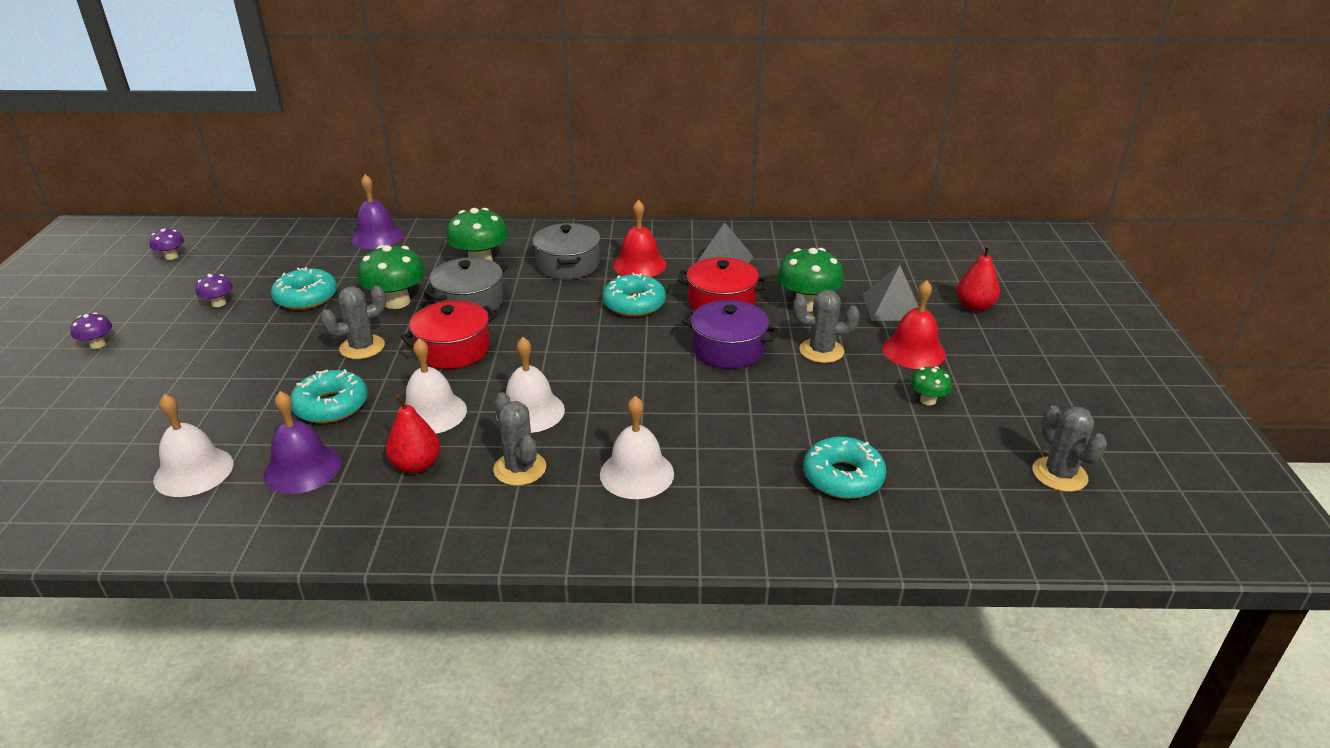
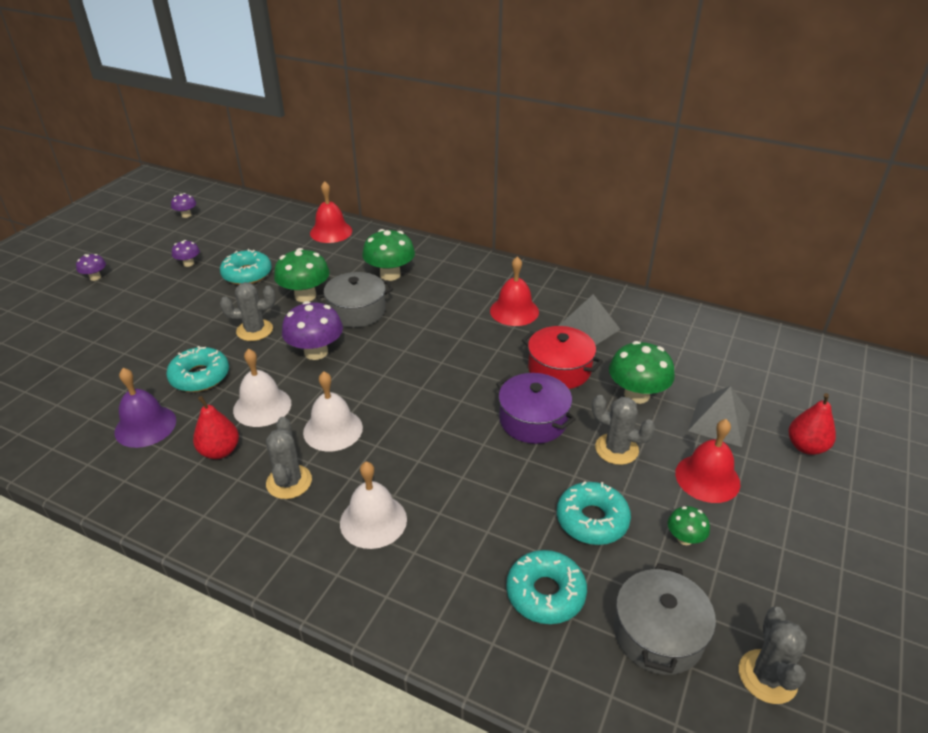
camera: 25 degrees right, 5 degrees up
white bell [153,394,233,497] -> none
purple bell [351,174,404,249] -> red bell [310,181,352,243]
red pot [401,300,497,369] -> purple mushroom [282,301,343,360]
grey pot [533,223,600,279] -> grey pot moved to [614,563,716,675]
turquoise donut [603,273,666,317] -> turquoise donut moved to [557,481,631,545]

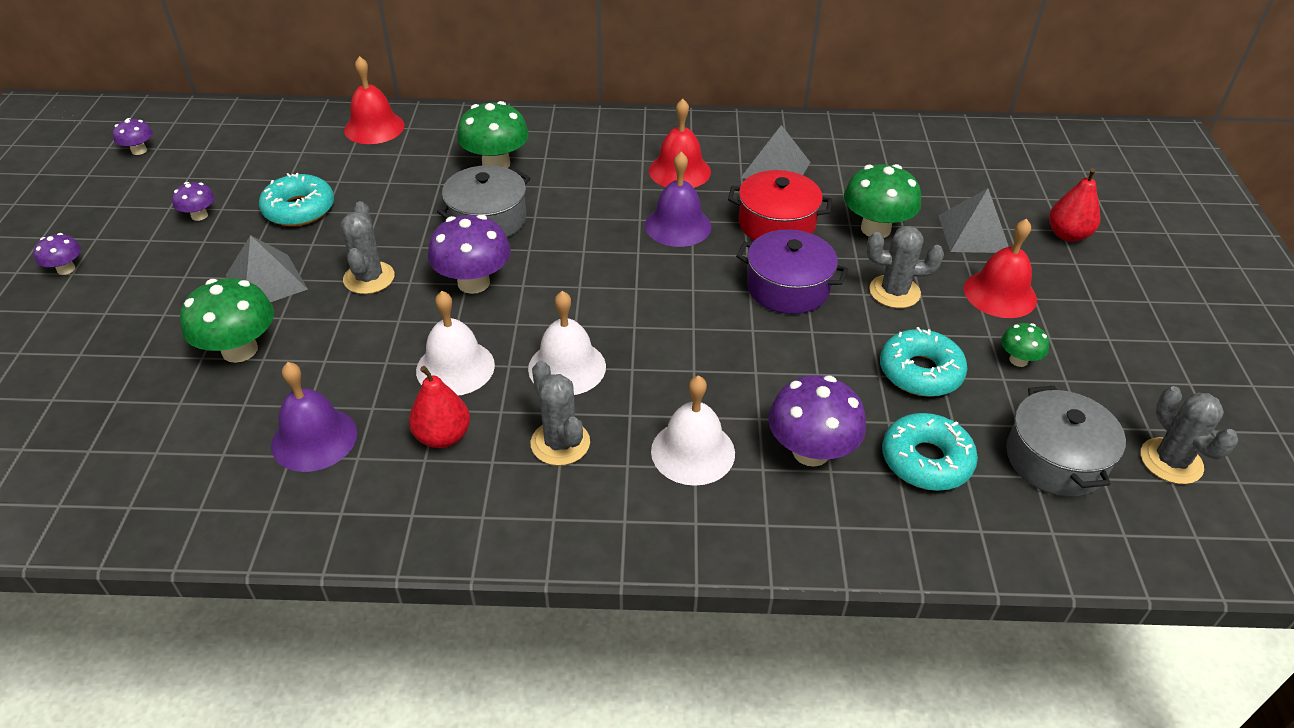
camera: 25 degrees left, 5 degrees up
turquoise donut [166,346,229,392] -> none
grey cactus [220,282,275,341] -> grey cactus turned 60 degrees counterclockwise [341,201,395,294]
green mushroom [274,248,330,302] -> green mushroom moved to [180,278,274,363]
none -> grey pyramid [226,235,308,302]
none -> purple bell [645,152,711,247]
none -> purple mushroom [768,375,866,467]

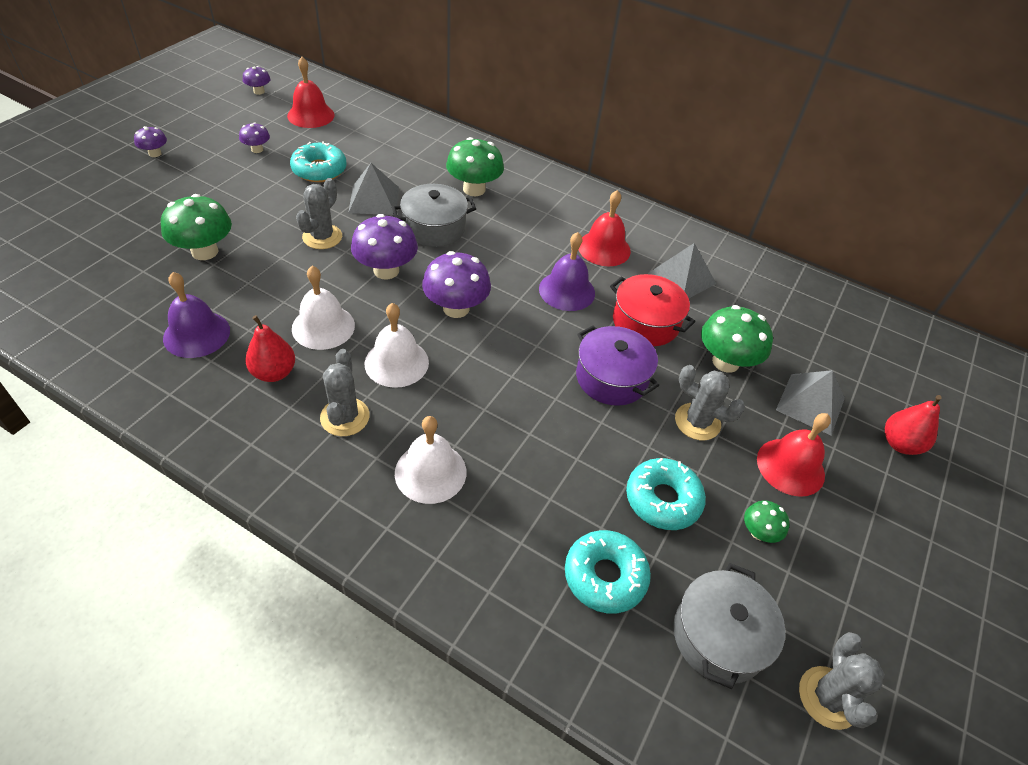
camera: 25 degrees right, 5 degrees up
grey pyramid [226,235,308,302] -> grey pyramid moved to [348,163,399,215]
red bell [344,56,405,144] -> red bell moved to [287,57,335,128]
purple mushroom [768,375,866,467] -> purple mushroom moved to [422,251,491,318]

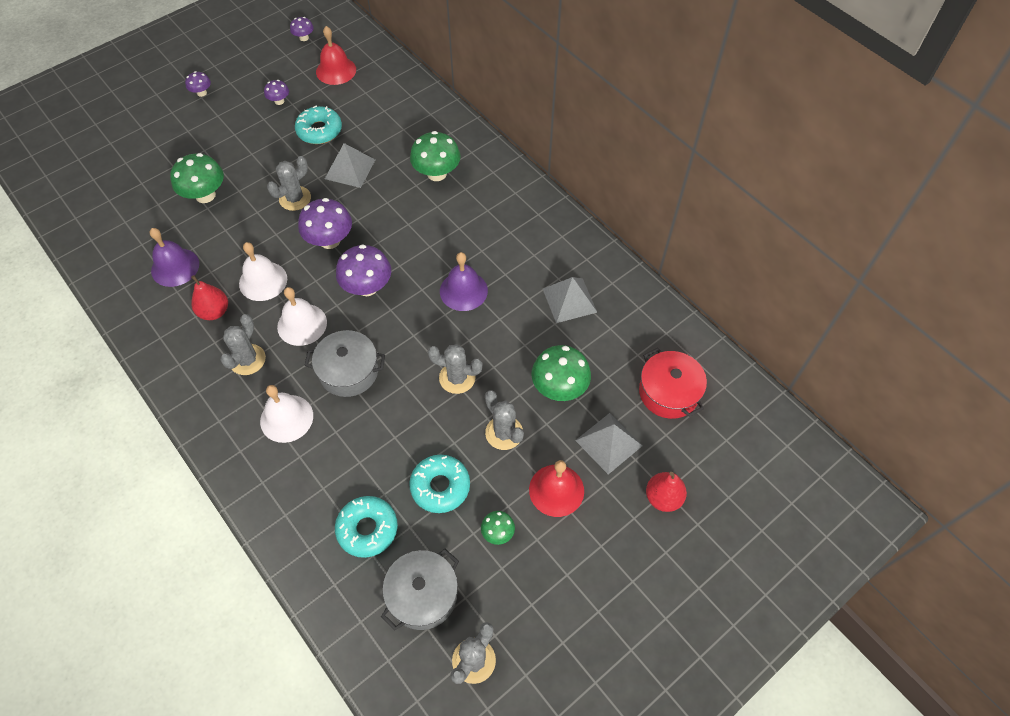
camera: 25 degrees right, 10 degrees up
grey pot [392,184,476,247] -> grey pot moved to [304,330,385,397]
purple pot [576,325,659,406] -> grey cactus [428,344,483,394]
red bell [578,190,631,266] -> none
red pot [610,274,695,346] -> red pot moved to [639,348,707,419]

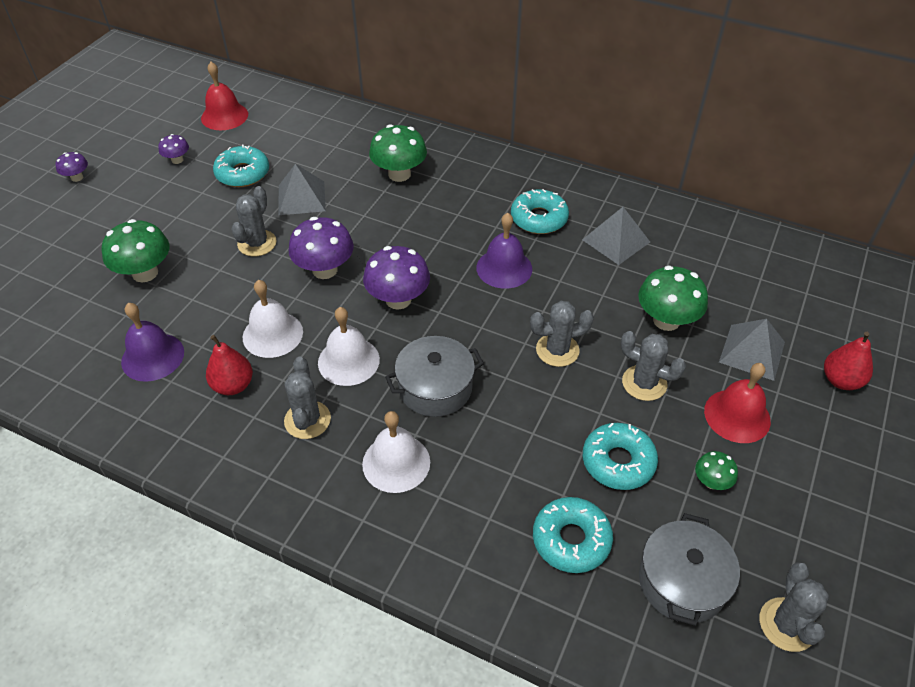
camera: 25 degrees left, 10 degrees down
purple mushroom [290,17,314,41] -> none
red pot [639,348,707,419] -> none
none -> turquoise donut [511,189,569,234]

